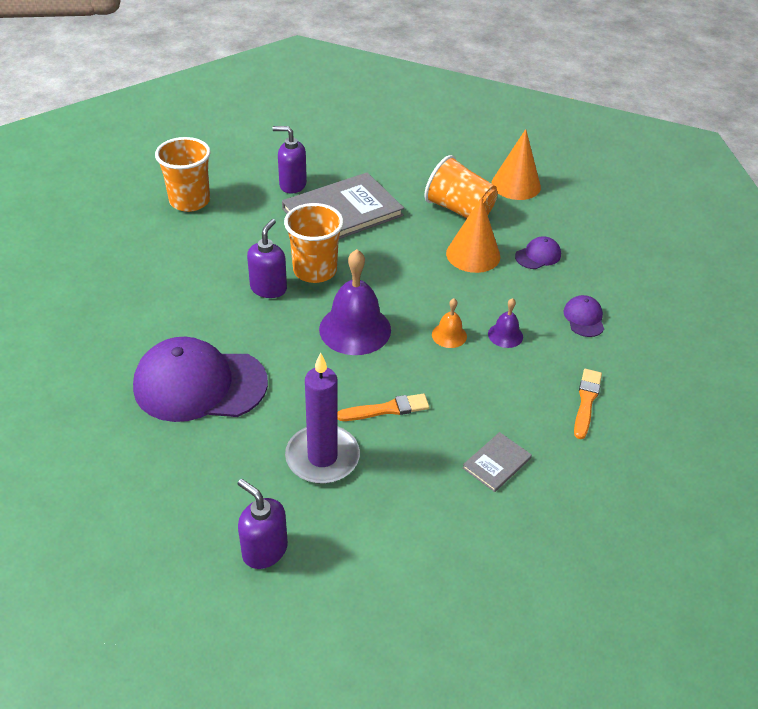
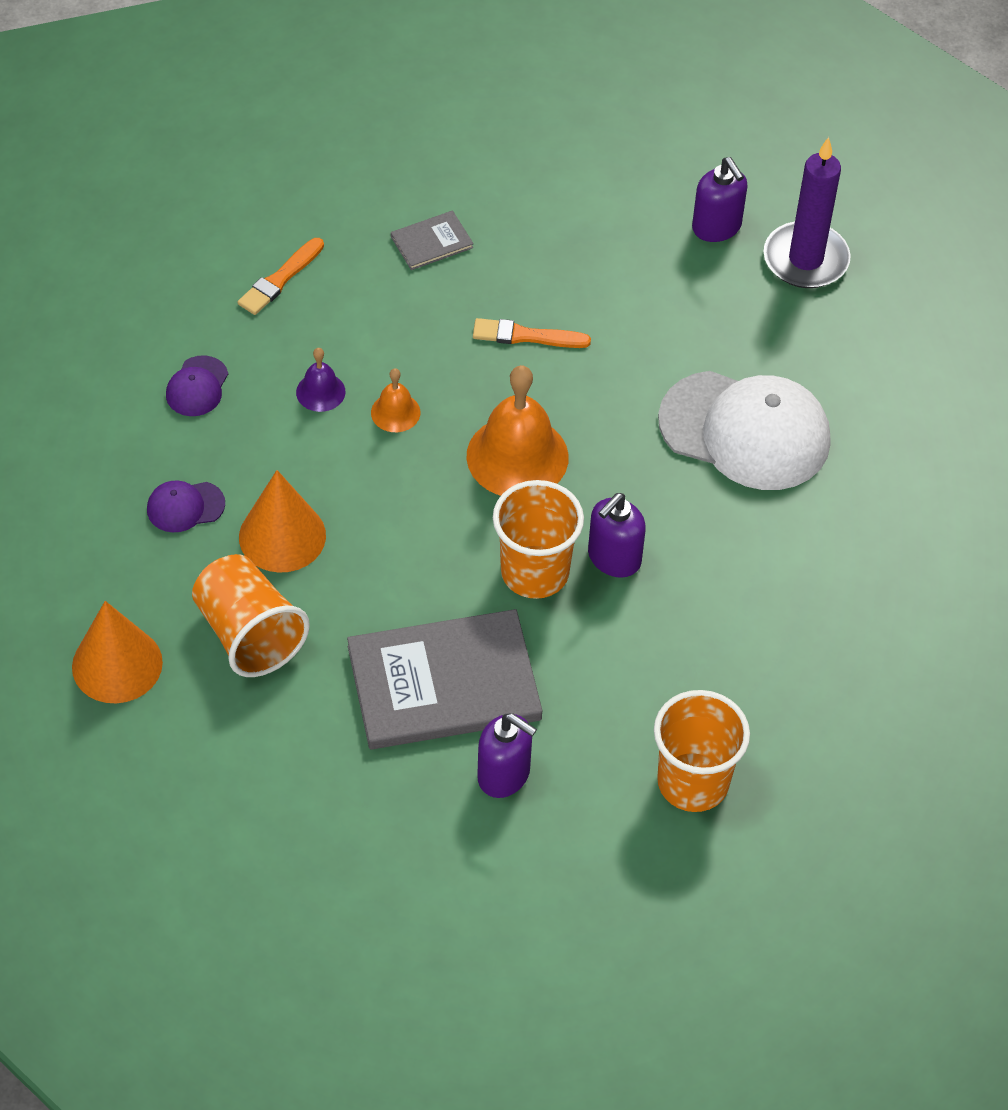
camera: 160 degrees left, 10 degrees up
purple cap [133,337,268,422] -> white cap [658,371,830,490]
purple candle [285,352,360,484] -> purple candle moved to [764,137,851,288]
purple bell [319,249,391,355] -> orange bell [466,365,569,496]

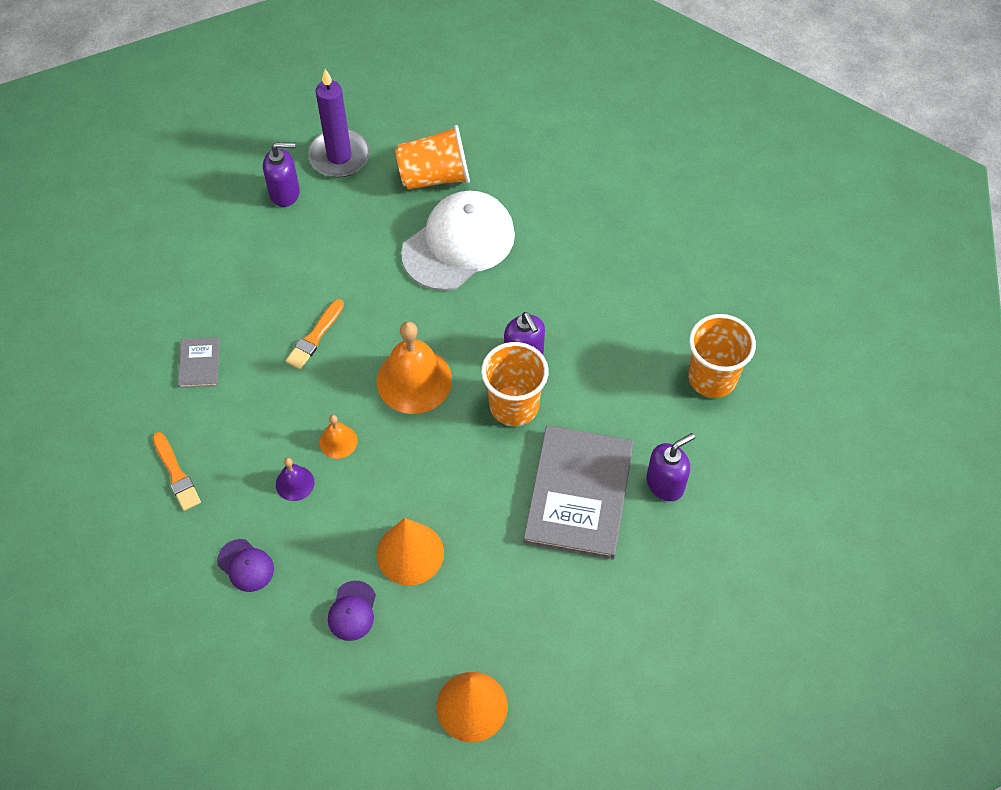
camera: 65 degrees left, 5 degrees up
orange cup [192,554,310,677] -> orange cup moved to [395,125,470,190]

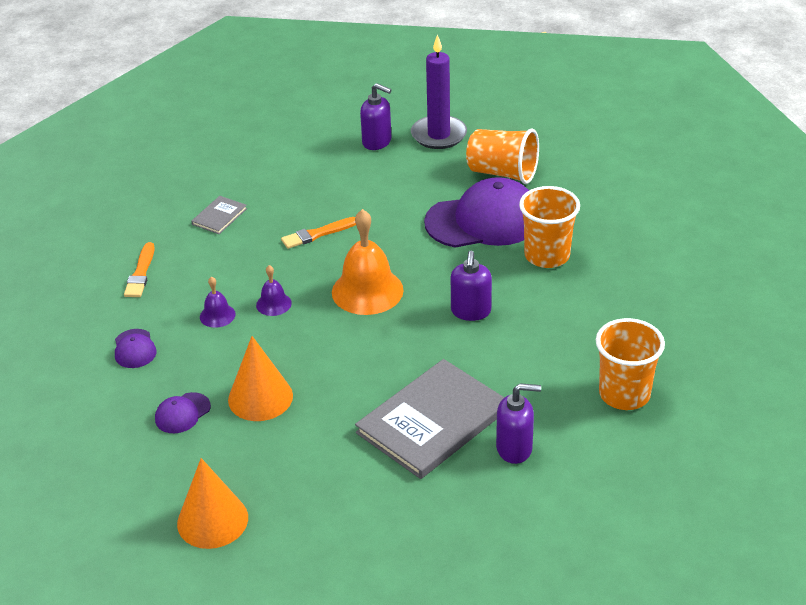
camera: 35 degrees right, 20 degrees down
orange bell [320,415,358,459] -> purple bell [256,265,292,316]
white cap [401,191,515,291] -> purple cap [424,177,529,248]
orange cup [481,342,549,426] -> orange cup moved to [519,186,580,268]

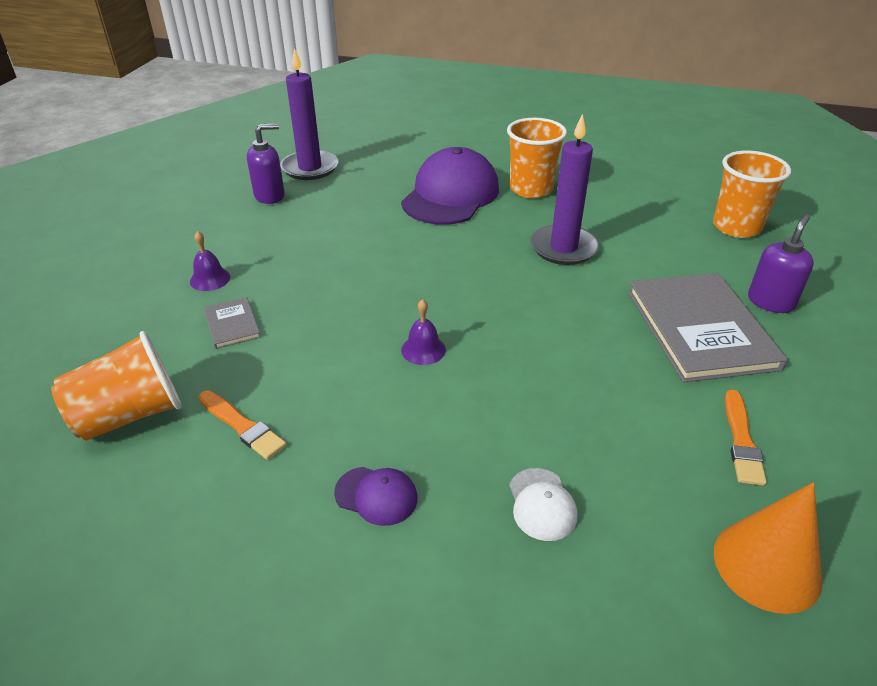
camera: 55 degrees left, 0 degrees up
purple cap [155,392,211,433] -> white cap [509,468,578,541]
purple bell [200,276,236,328] -> purple bell moved to [190,231,230,291]
orange cone [228,336,293,421] -> none
orange brush [281,217,356,249] -> orange brush moved to [725,390,767,486]
orange bell [332,209,404,315] -> none
purple soap dispenser [451,251,492,321] -> purple candle [530,114,599,265]
orange cup [466,129,539,184] -> orange cup moved to [51,331,182,441]

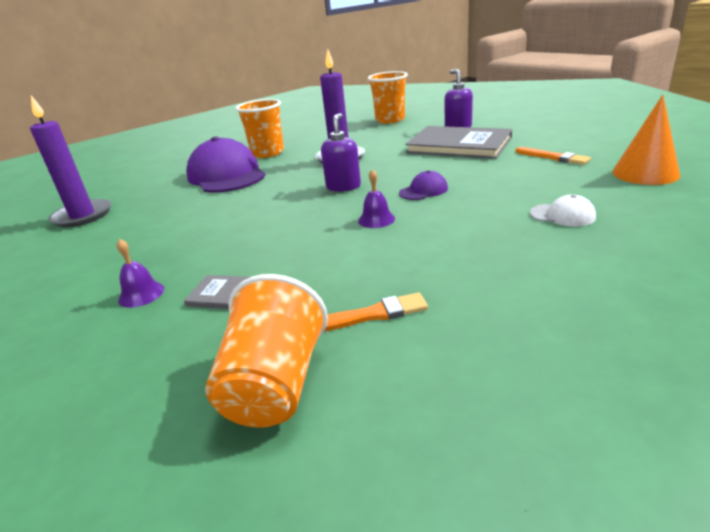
camera: 50 degrees left, 10 degrees down
purple soap dispenser [247,124,285,204] -> purple soap dispenser moved to [321,113,361,192]
purple cap [334,467,417,526] -> purple cap moved to [399,170,448,200]

